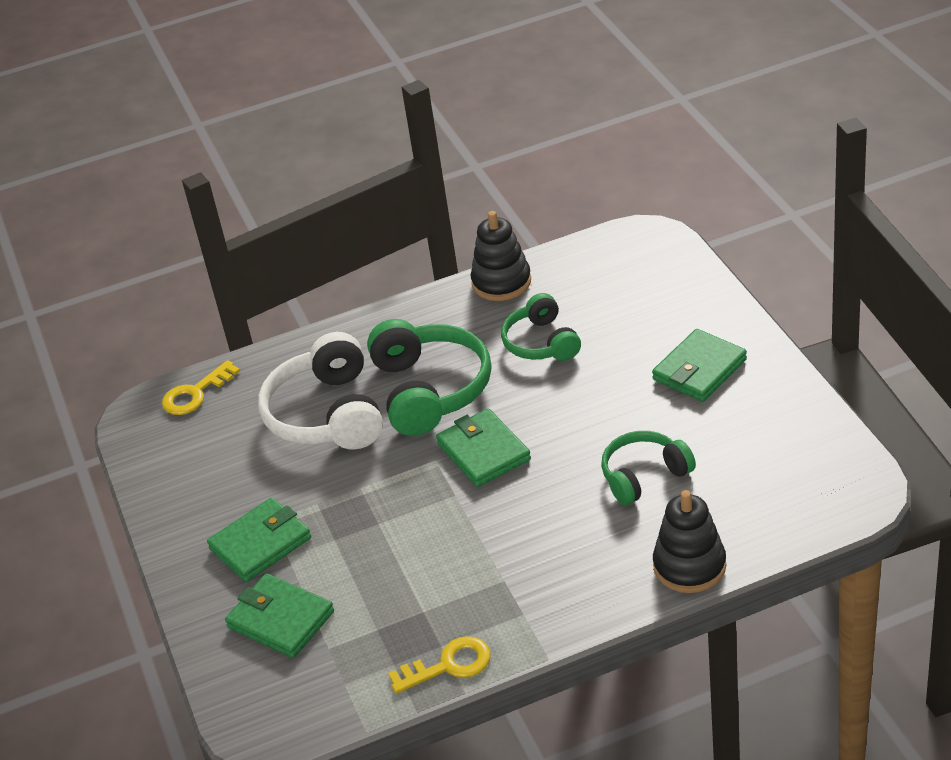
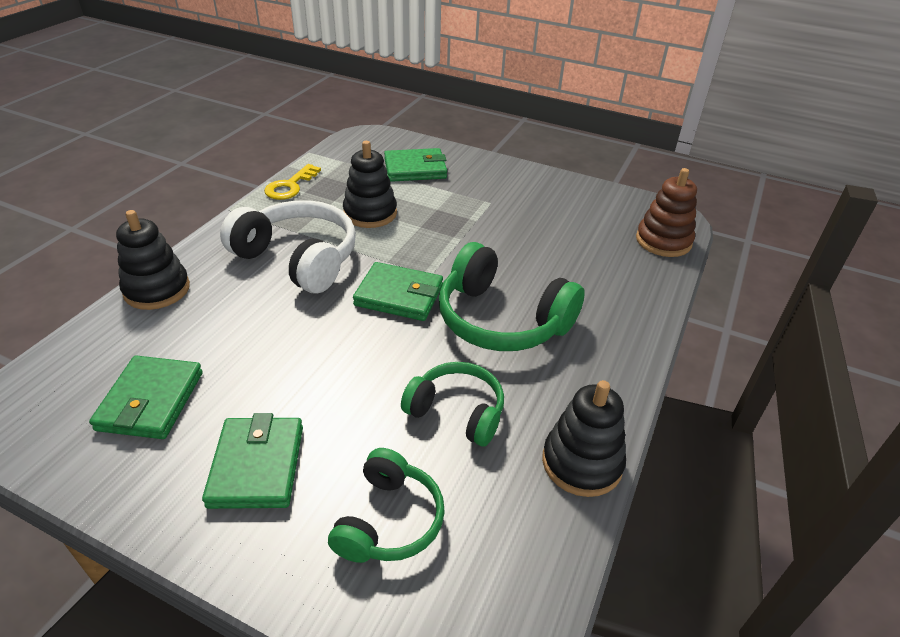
camera: 130 degrees right, 0 degrees up
yellow key [162,360,240,415] -> brown stacking toy [636,168,697,257]
green wallet [207,497,311,582] -> green wallet moved to [89,356,203,439]
white headphones [258,332,383,450] -> white headphones moved to [220,200,356,293]
green headphones [601,431,696,505] -> green headphones moved to [328,448,445,563]
none -> black stacking toy [343,141,397,228]

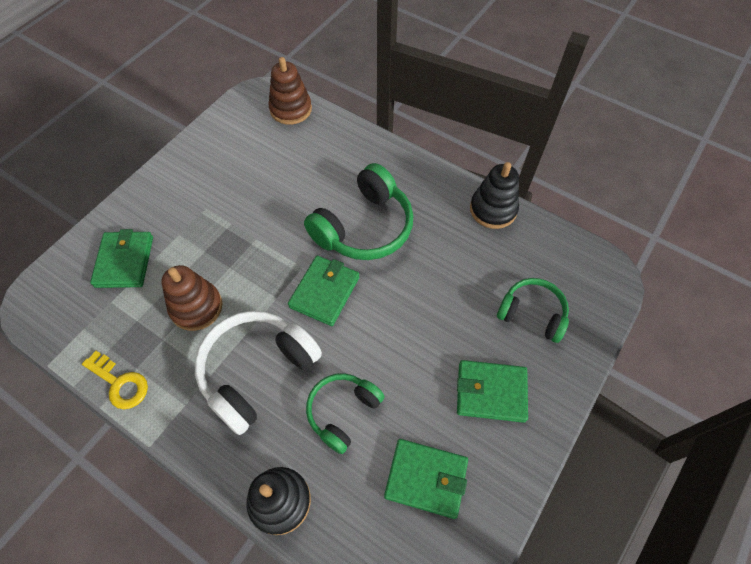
camera: 80 degrees left, 20 degrees up
black stacking toy [343,141,397,228] -> brown stacking toy [161,265,222,331]
green headphones [401,362,504,446] -> green headphones moved to [306,373,385,454]

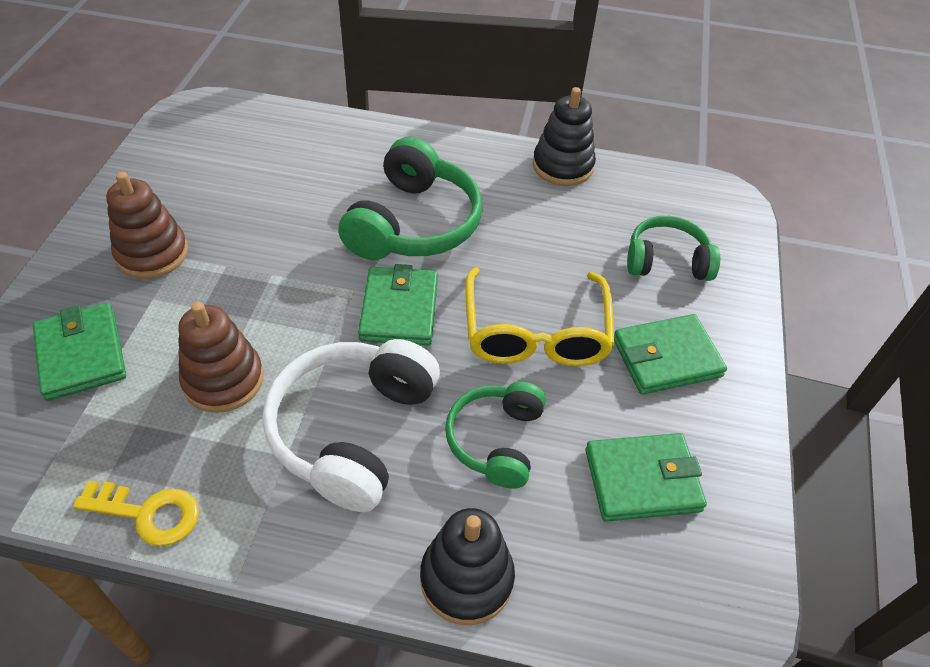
camera: 25 degrees left, 10 degrees down
brown stacking toy [268,57,312,125] -> brown stacking toy moved to [106,172,188,279]
none -> yellow glasses [466,267,615,366]

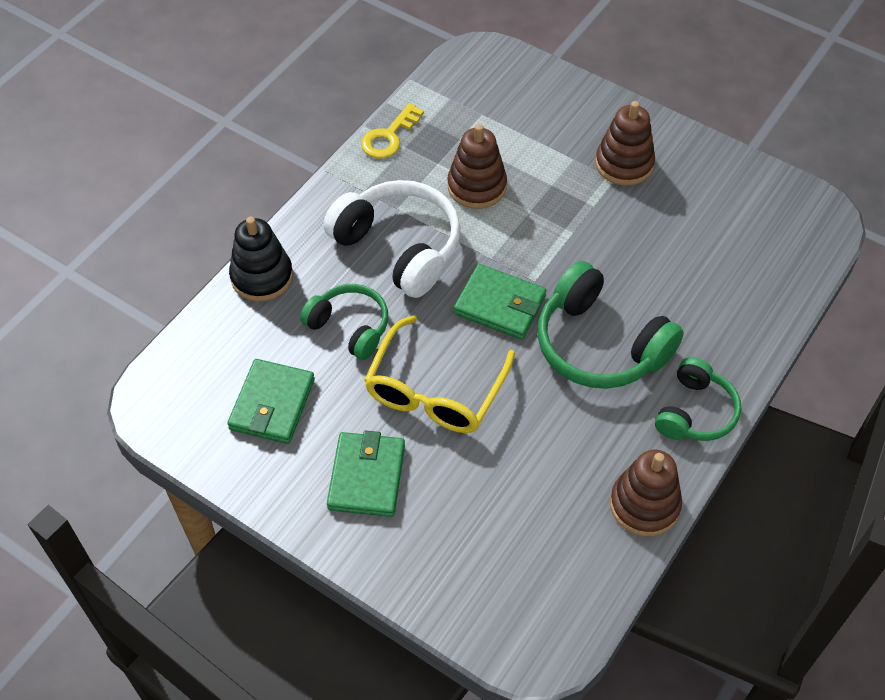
camera: 115 degrees right, 5 degrees up
green wallet [33,303,126,401] -> none
yellow glasses [466,267,615,366] -> yellow glasses turned 90 degrees counterclockwise [364,315,515,433]
black stacking toy [533,87,596,186] -> brown stacking toy [610,450,682,536]
green headphones [627,216,720,281] -> green headphones moved to [655,357,741,441]

